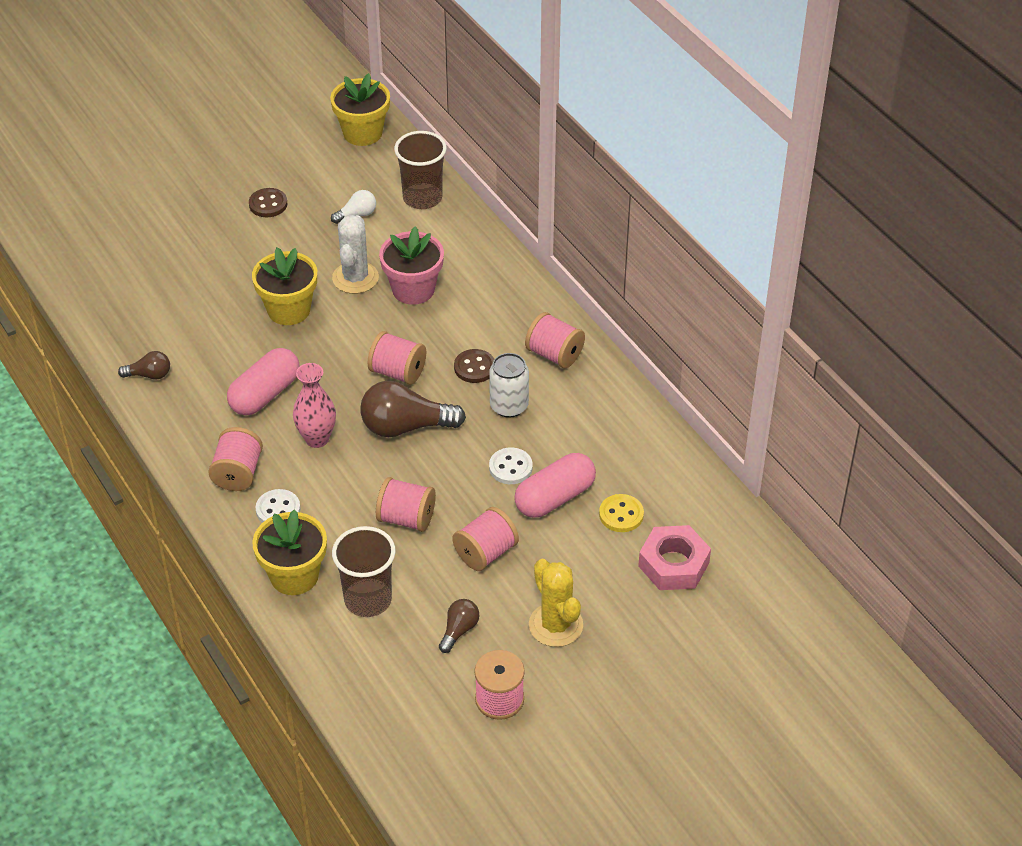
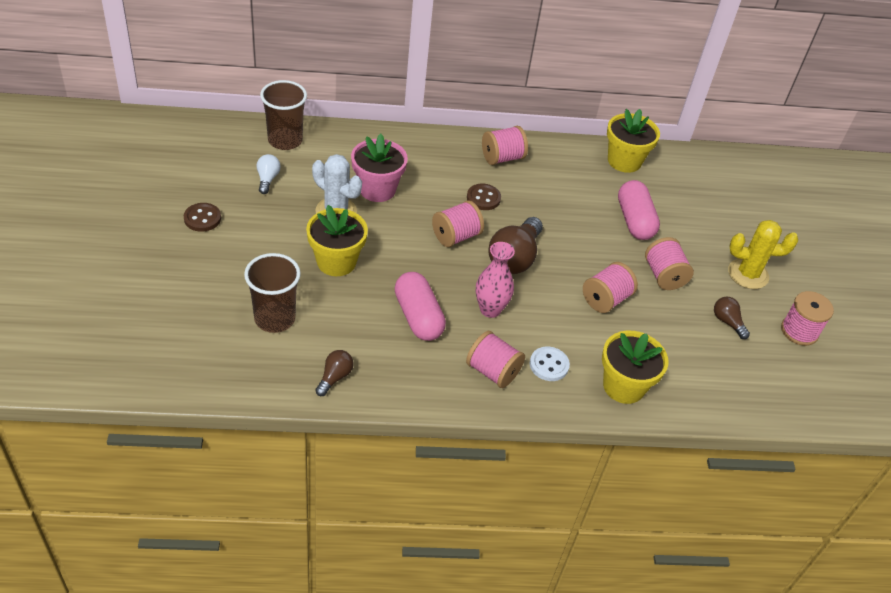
camera: 65 degrees left, 0 degrees up
yellow flower pot [330,73,390,146] -> yellow flower pot moved to [607,109,660,173]
brown cup [332,526,396,617] -> brown cup moved to [244,253,301,333]
white can [489,353,529,418] -> none
white button [489,448,533,484] -> none
yellow button [599,494,644,532] -> none
pink nut [638,525,711,590] -> none

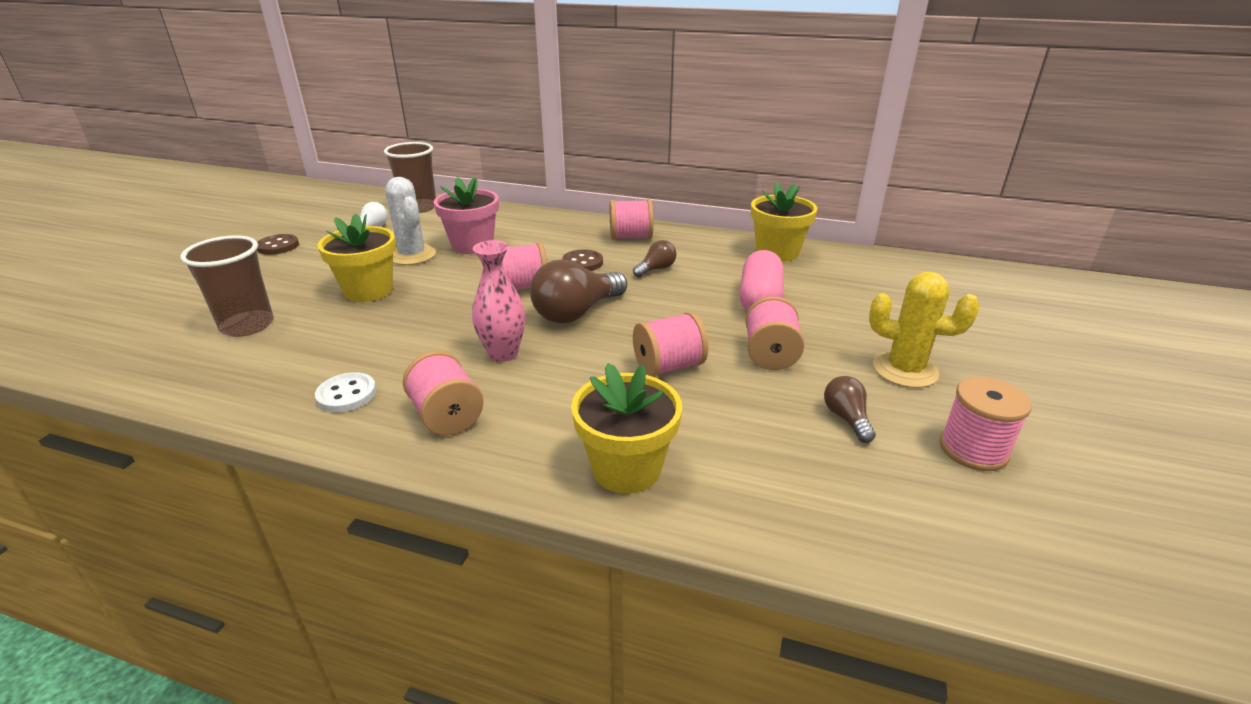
camera: 25 degrees right, 15 degrees down
brown light bulb [315,350,354,396] -> brown light bulb moved to [633,240,677,277]
pink capsule [394,272,446,341] -> none
white button [530,347,570,381] -> white button moved to [315,372,376,412]

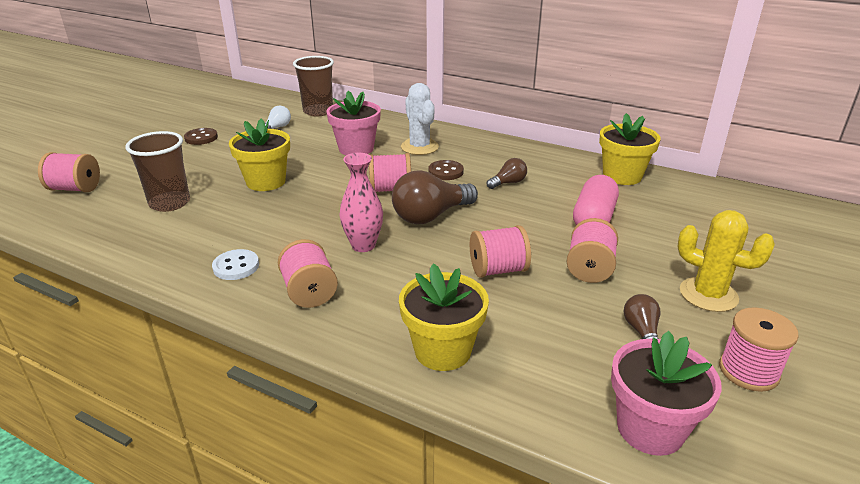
camera: 10 degrees right, 0 degrees up
white cactus [385,177,436,265] -> white cactus moved to [401,83,439,155]
pink spool [610,199,654,240] -> pink spool moved to [38,152,100,192]
none -> pink flower pot [611,331,722,456]

